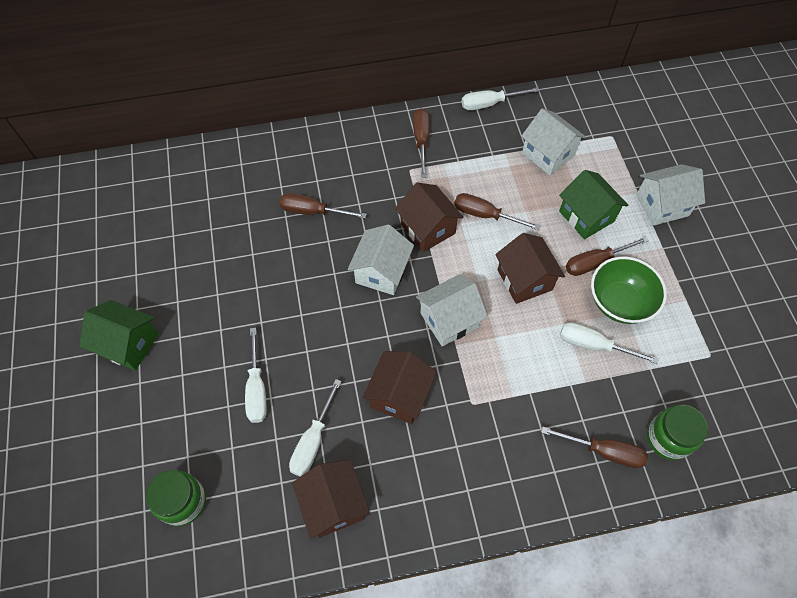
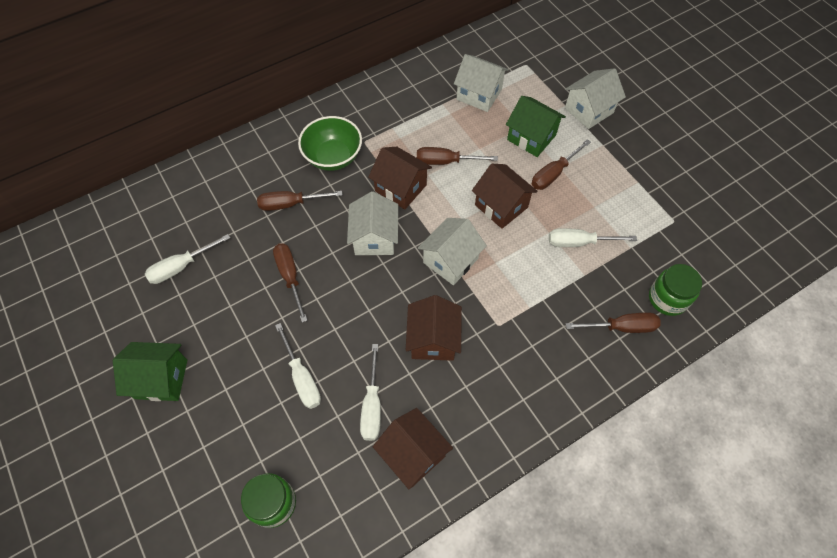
camera: 20 degrees left, 0 degrees up
brown screwdriver [413,109,429,178] -> brown screwdriver moved to [273,243,308,323]
white screwdriver [461,87,540,110] -> white screwdriver moved to [145,234,230,284]
green bowl [591,256,667,324] -> green bowl moved to [298,116,362,171]

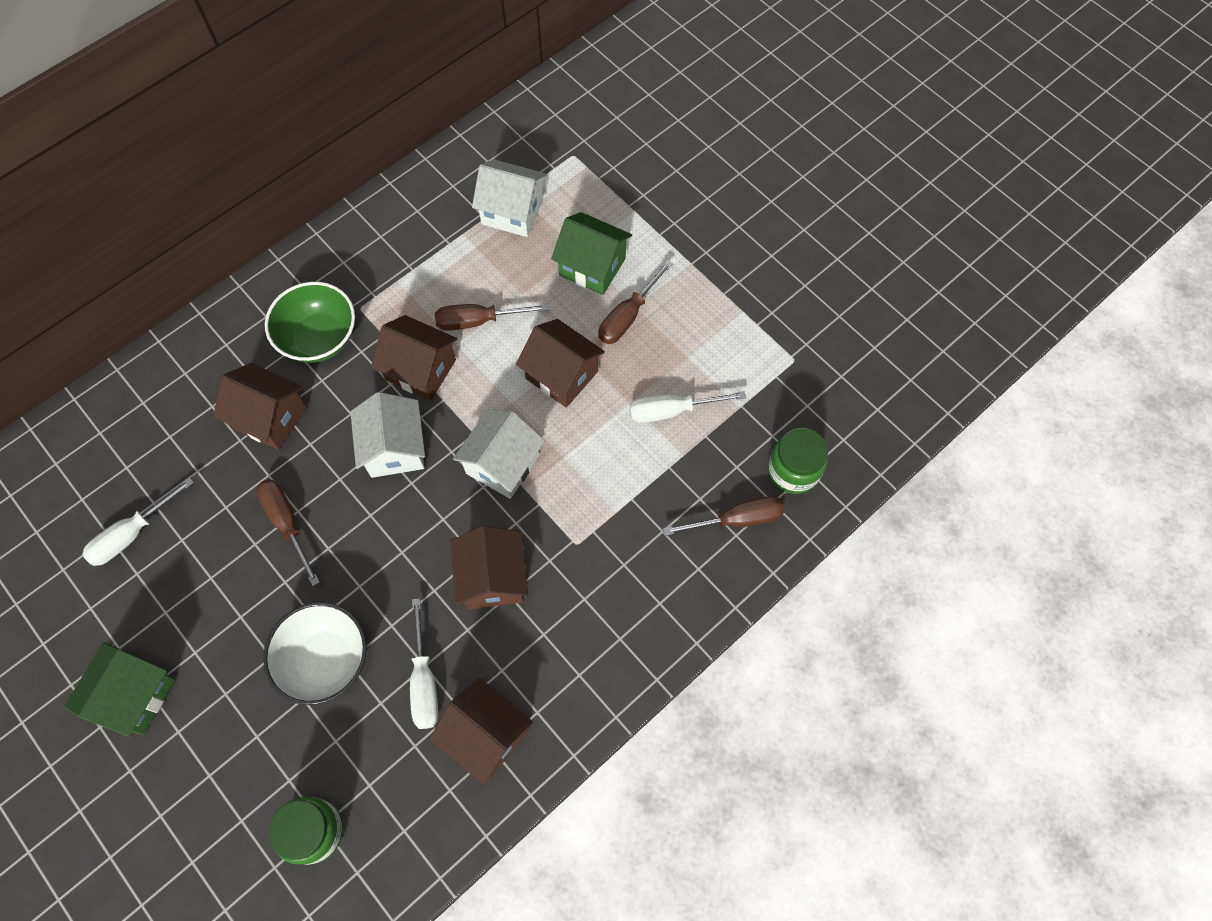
camera: 10 degrees left, 5 degrees up
green house [113,342,187,401] -> green house turned 60 degrees counterclockwise [64,642,175,737]
brown screwdriver [257,191,342,211] -> brown house [213,363,307,450]
white screwdriver [275,323,321,409] -> white bowl [263,602,367,705]
white house [565,68,626,129] -> none

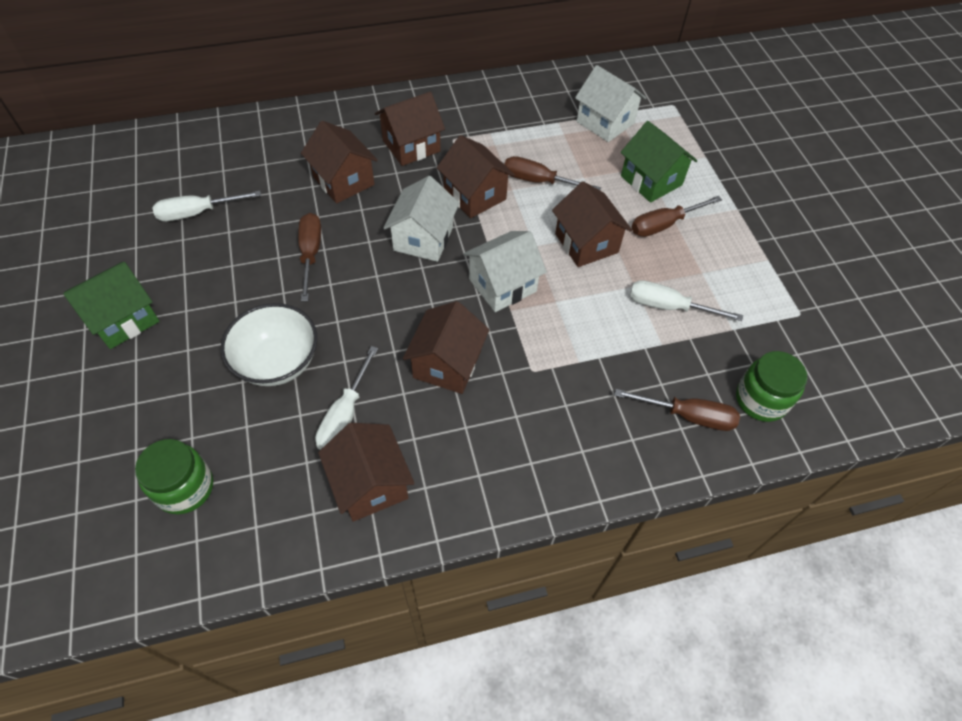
camera: 25 degrees right, 10 degrees down
green bowl [265,282,355,363] -> brown house [375,92,445,166]

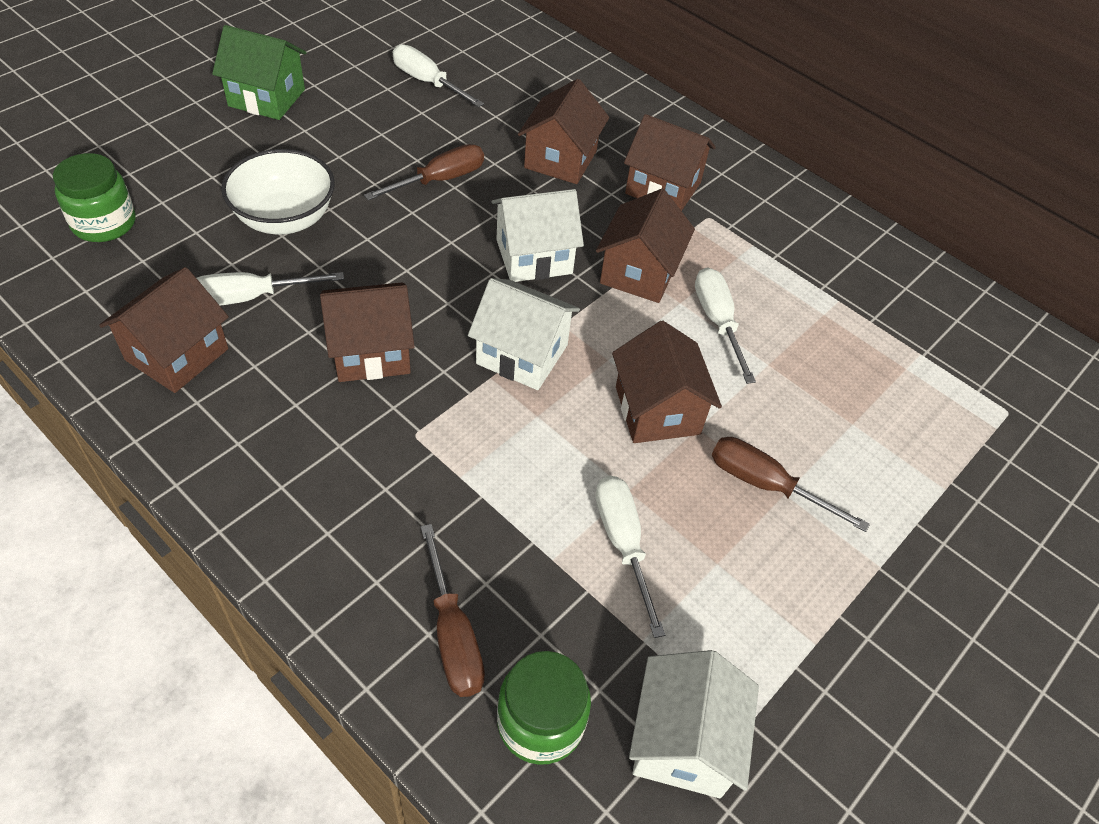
camera: 55 degrees right, 5 degrees down
brown screwdriver [504,156,601,190] -> white screwdriver [695,267,756,384]
brown house [552,181,632,267] -> brown house turned 45 degrees counterclockwise [612,321,722,443]
white house [575,65,646,142] -> white house moved to [629,650,759,798]
green house [621,121,698,203] -> none

